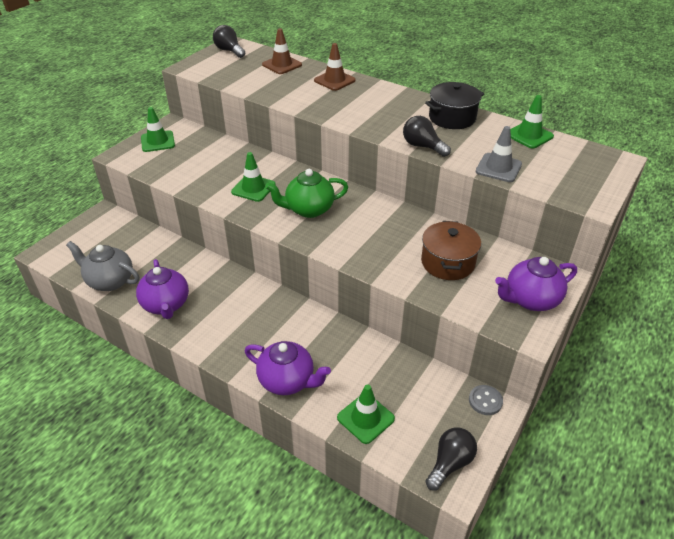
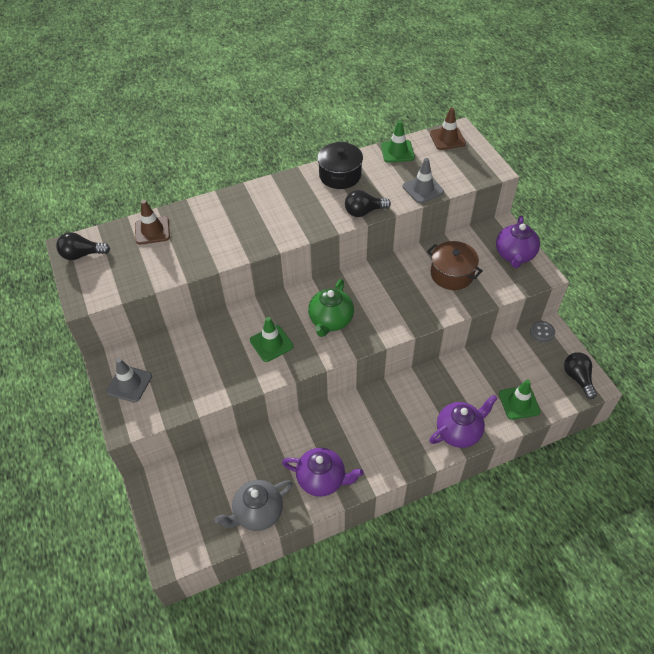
camera: 55 degrees left, 10 degrees up
green traffic cone [141,107,175,152] -> grey traffic cone [106,358,152,402]
brown traffic cone [314,43,356,91] -> brown traffic cone moved to [430,108,466,150]

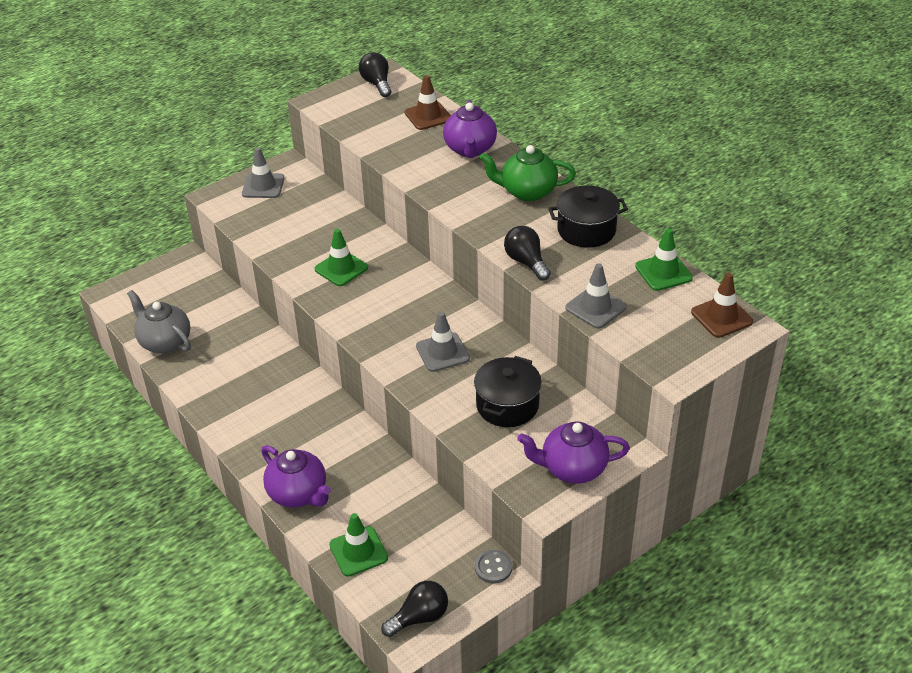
camera: 75 degrees right, 10 degrees down
purple teapot [282,448,364,497] -> purple teapot moved to [443,100,497,158]
green teapot [308,279,354,337] -> green teapot moved to [480,145,576,201]
brown pot [427,241,483,290] -> black pot [474,356,542,427]
none -> grey traffic cone [416,312,470,372]

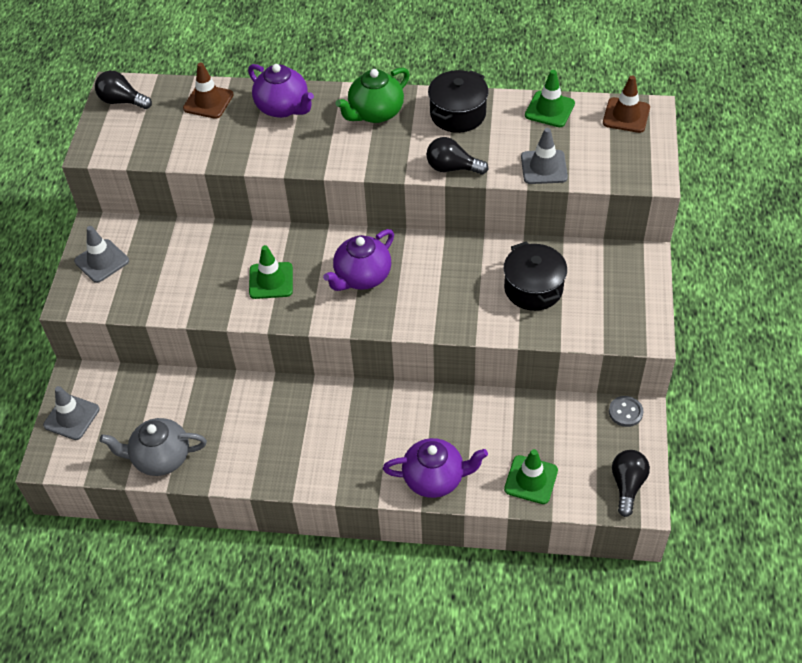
camera: 45 degrees left, 10 degrees up
grey traffic cone [416,312,470,372] -> grey traffic cone moved to [43,386,100,440]
purple teapot [517,421,630,484] -> purple teapot moved to [323,229,394,291]

